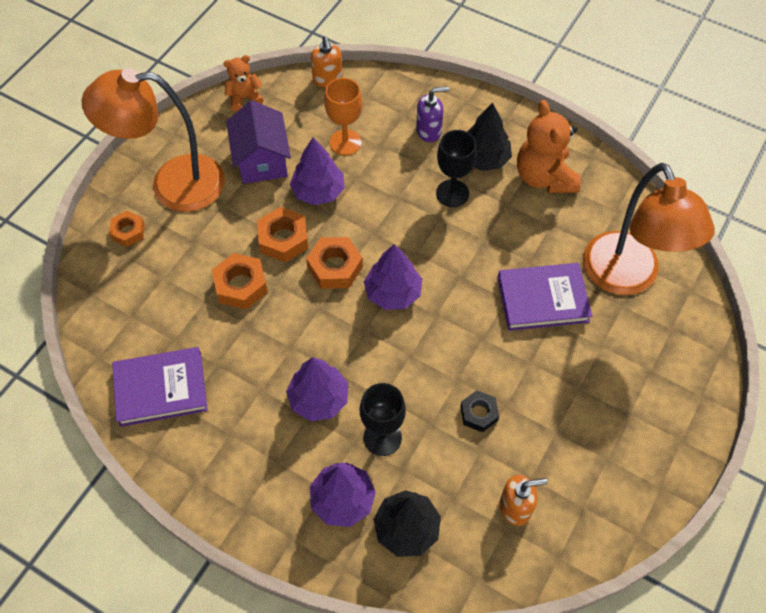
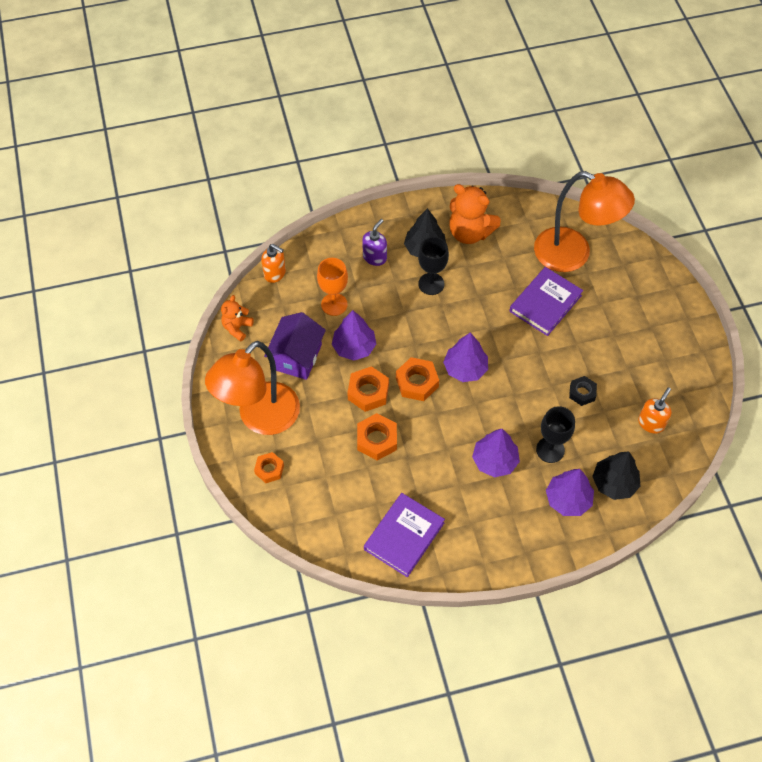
camera: 45 degrees left, 0 degrees up
purple house [226,100,291,184] -> purple house turned 75 degrees clockwise [264,312,326,380]

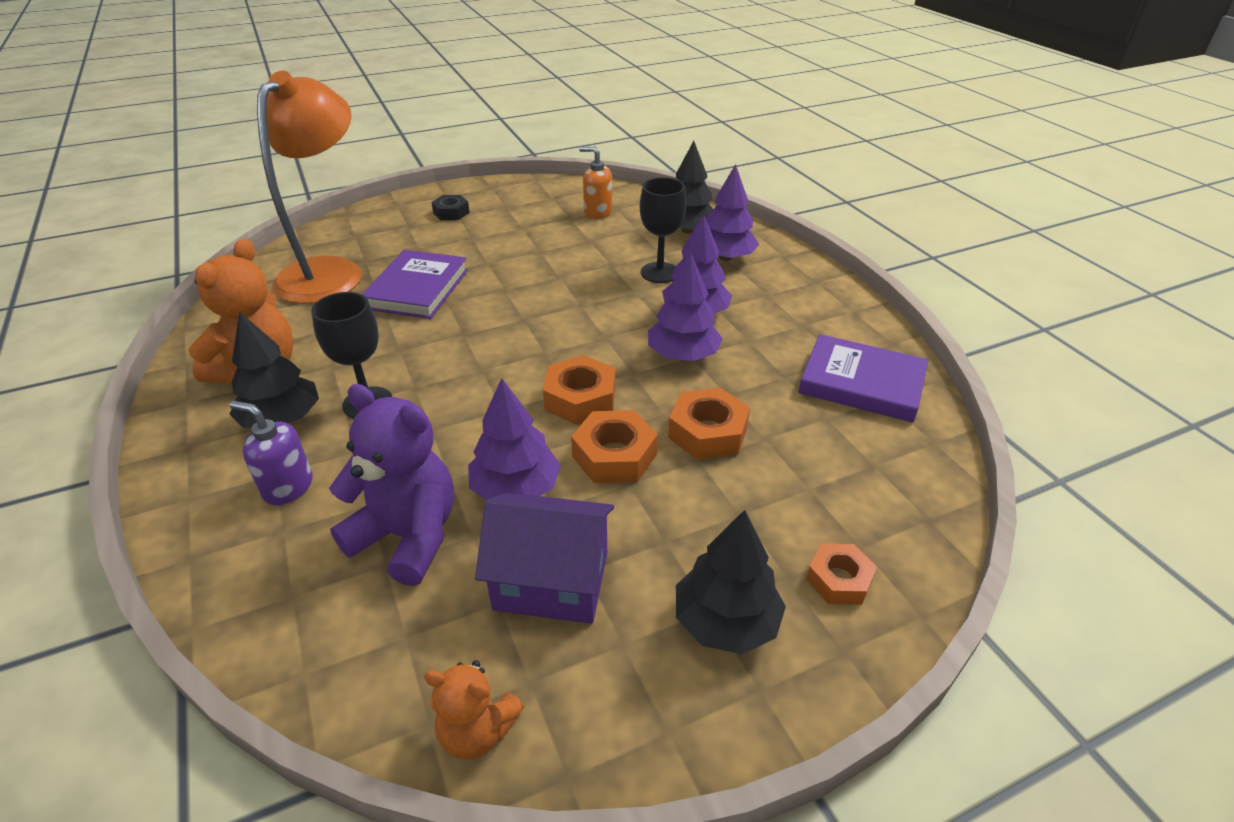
camera: 100 degrees left, 20 degrees down
orange lamp [205,341,300,435] -> black tree [676,510,786,654]
orange soap dispenser [261,244,286,283] -> none
orange goblet [317,258,348,316] -> purple teddy bear [329,384,454,586]
purple tree [443,332,488,382] -> purple tree moved to [648,252,723,361]
purple book [509,267,583,336] -> purple book turned 75 degrees clockwise [362,250,468,319]
black nut [569,376,597,406] -> black nut moved to [431,195,470,220]

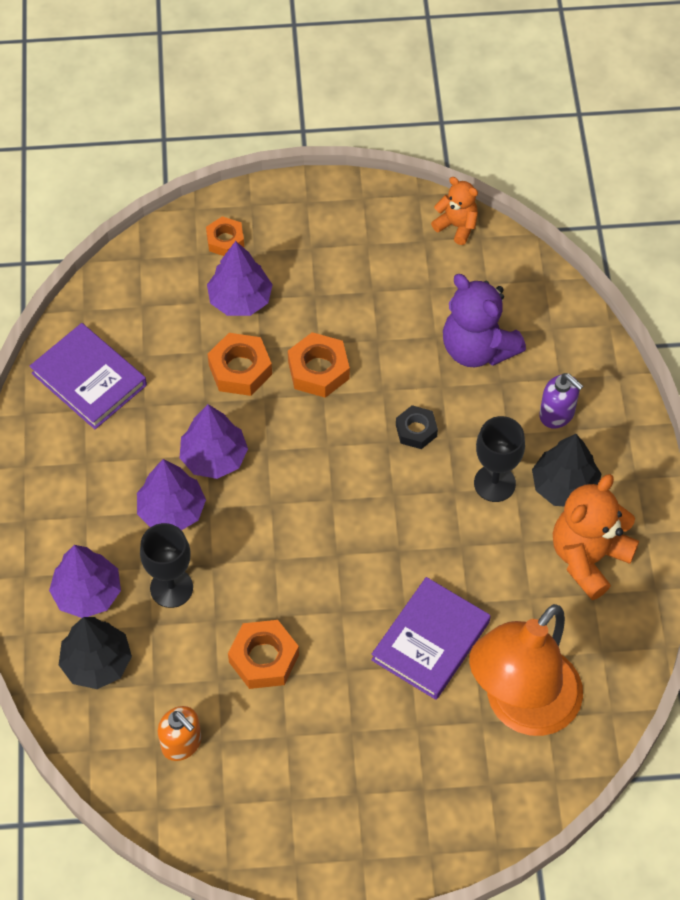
camera: 160 degrees left, 20 degrees up
black nut [431,195,470,220] -> black nut moved to [396,405,438,449]
purple tree [468,378,561,500] -> purple tree moved to [207,241,273,316]
purple house [475,492,614,624] -> none
orange nut [543,355,615,425] -> orange nut moved to [228,620,299,689]
black tree [676,510,786,654] -> none

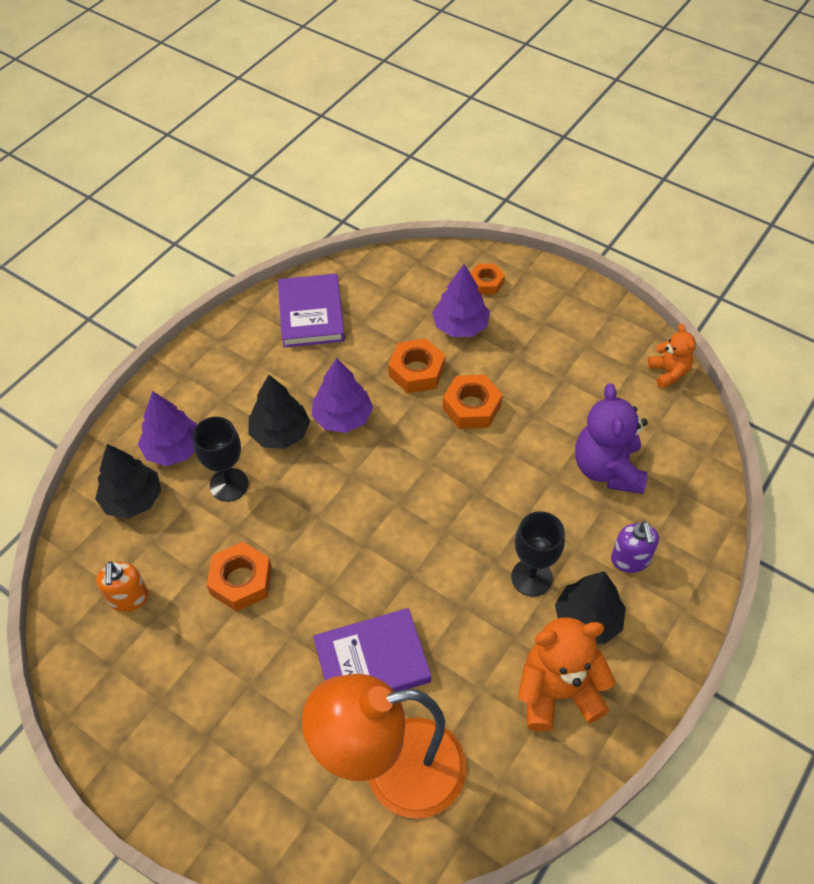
camera: 40 degrees right, 5 degrees down
purple tree [137,459,206,530] -> black tree [248,375,310,449]
black nut [396,405,438,449] -> none

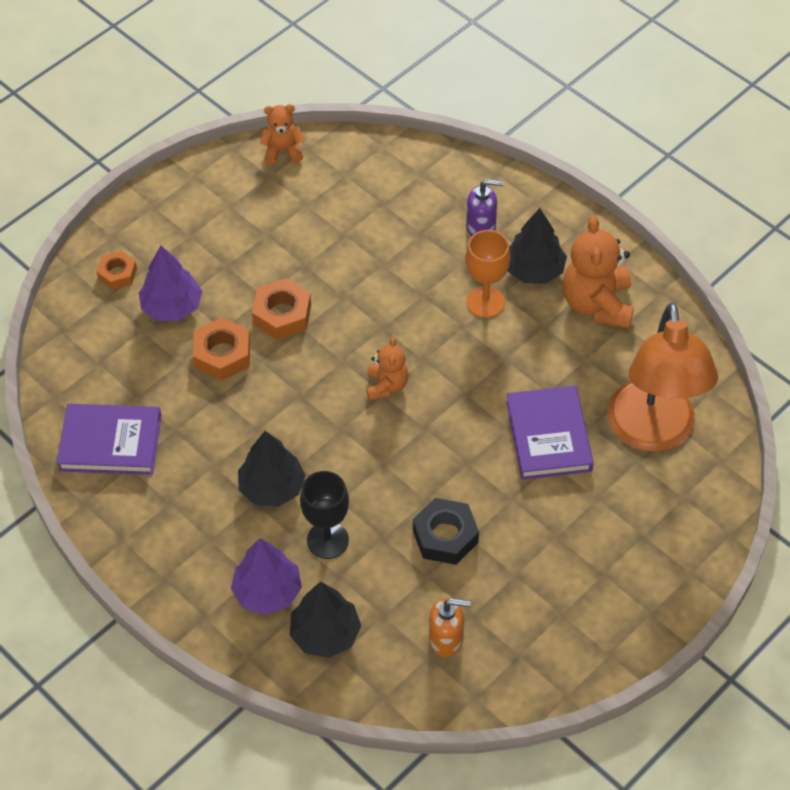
camera: 80 degrees left, 0 degrees up
orange nut [207,542,272,612] -> black nut [413,498,479,565]
purple tree [312,358,373,433] -> none
black goblet [511,511,565,597] -> orange goblet [466,230,510,318]
purple teddy bear [575,383,648,494] -> none
none -> orange teddy bear [367,337,409,401]

